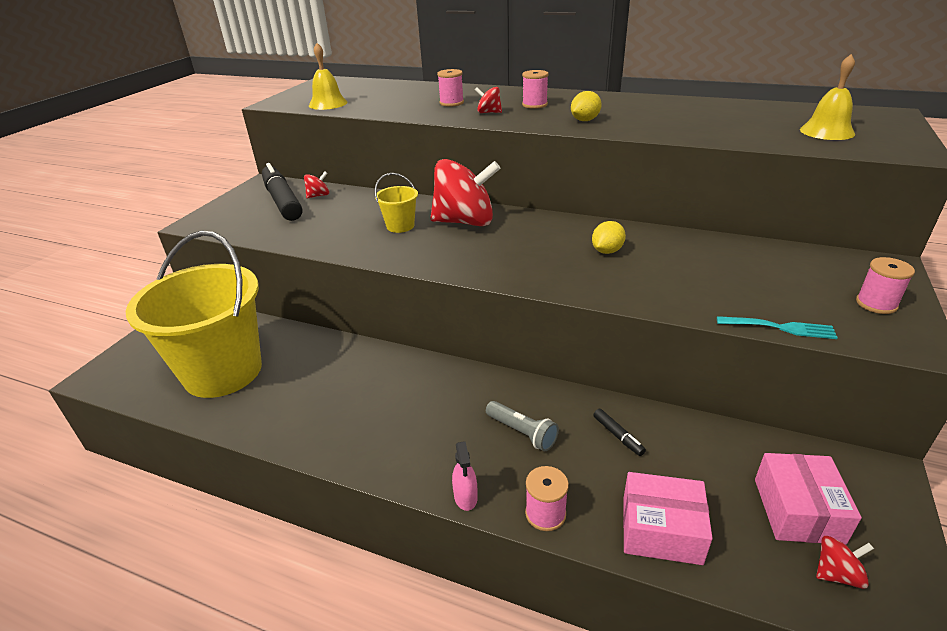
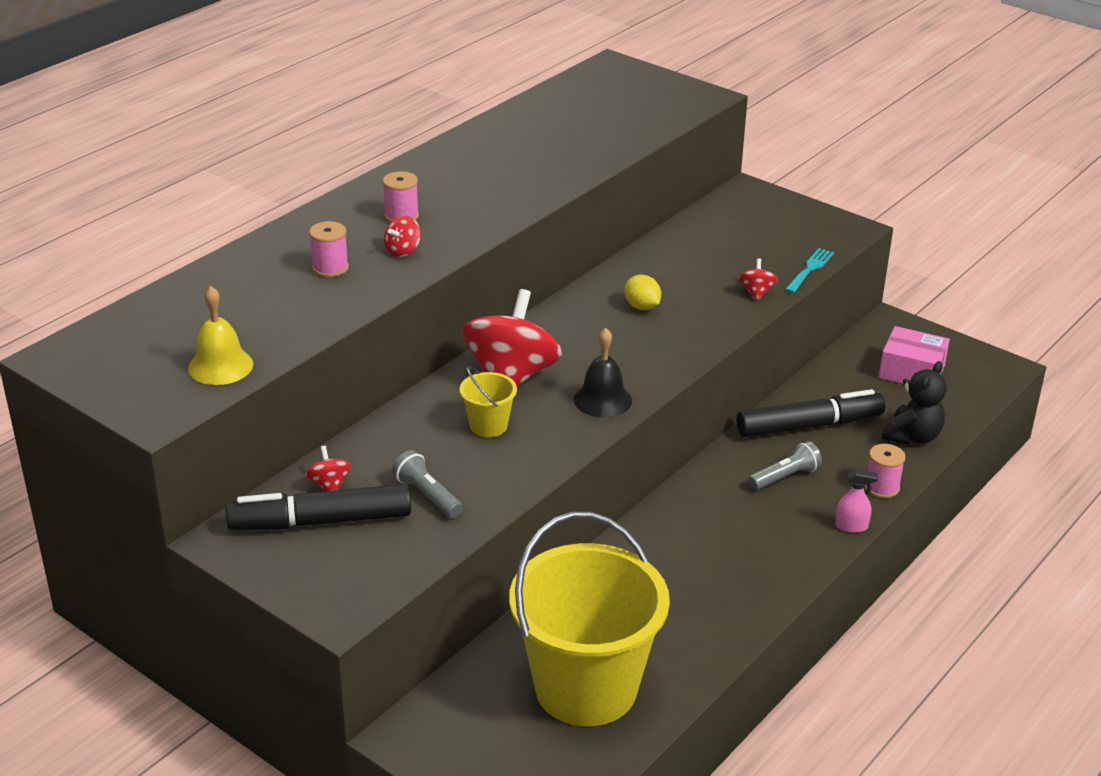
camera: 75 degrees left, 0 degrees up
yellow lemon [571,91,602,121] -> none
black marker [593,409,646,456] -> black marker [737,389,885,437], size x2.49
pink box [623,472,713,565] -> black teddy bear [882,361,947,445]
yellow bell [800,54,855,140] -> none
red spinning top [816,536,874,589] -> red spinning top moved to [738,258,778,301]
pink spool [856,257,915,314] -> none
none -> grey flashlight [392,450,463,518]
none -> black bell [574,328,632,418]

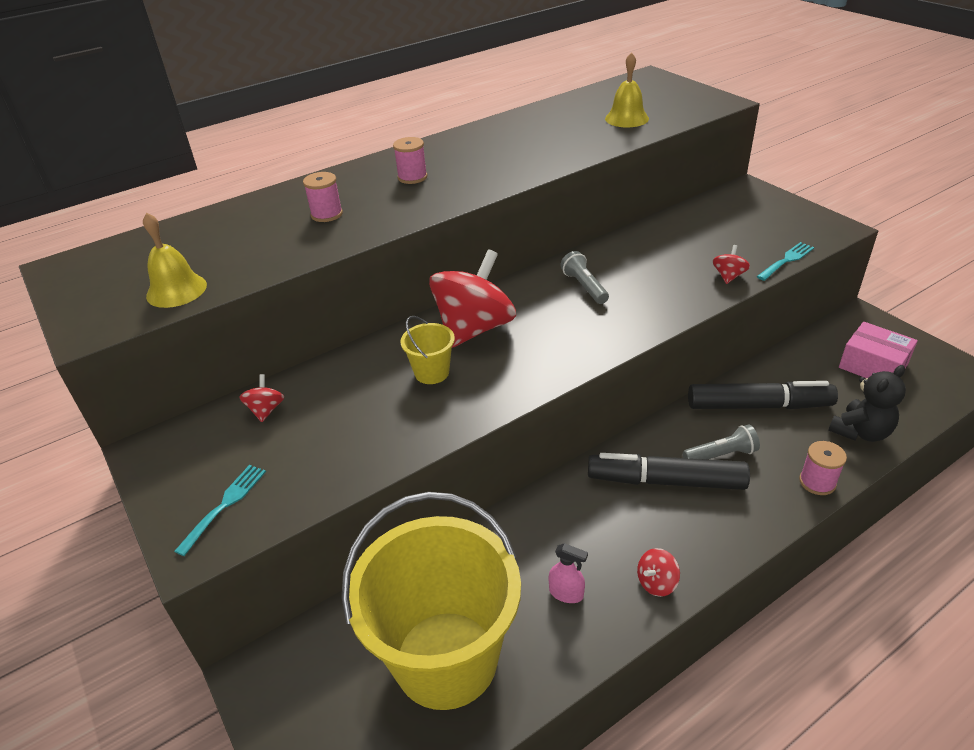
camera: 20 degrees right, 5 degrees up
black marker [225,484,411,530] -> black marker moved to [588,453,750,490]
red spinning top [384,216,421,257] -> red spinning top moved to [637,548,680,597]
grey flashlight [392,450,463,518] -> grey flashlight moved to [560,251,609,304]
black bell [574,328,632,418] -> none
yellow lemon [624,275,661,310] -> none
pink spray bottle [835,469,878,533] -> pink spray bottle moved to [548,543,588,603]
none -> turquoise fork [174,465,266,556]
none -> yellow bell [605,52,649,127]

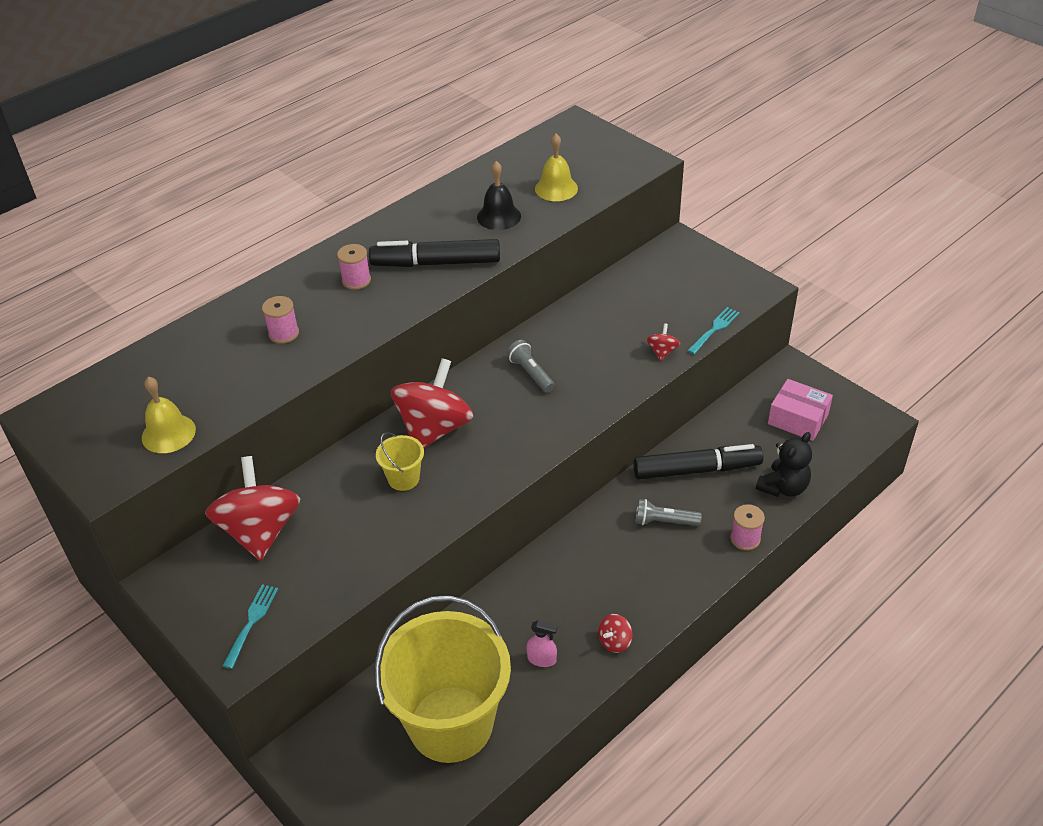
camera: 10 degrees left, 5 degrees up
red spinning top [239,374,284,422] -> red spinning top [205,456,300,561], size x2.39
black marker [588,453,750,490] -> black marker moved to [369,239,500,267]
grey flashlight [683,425,760,459] -> grey flashlight turned 150 degrees counterclockwise [636,499,702,526]
none -> black bell [477,161,521,230]

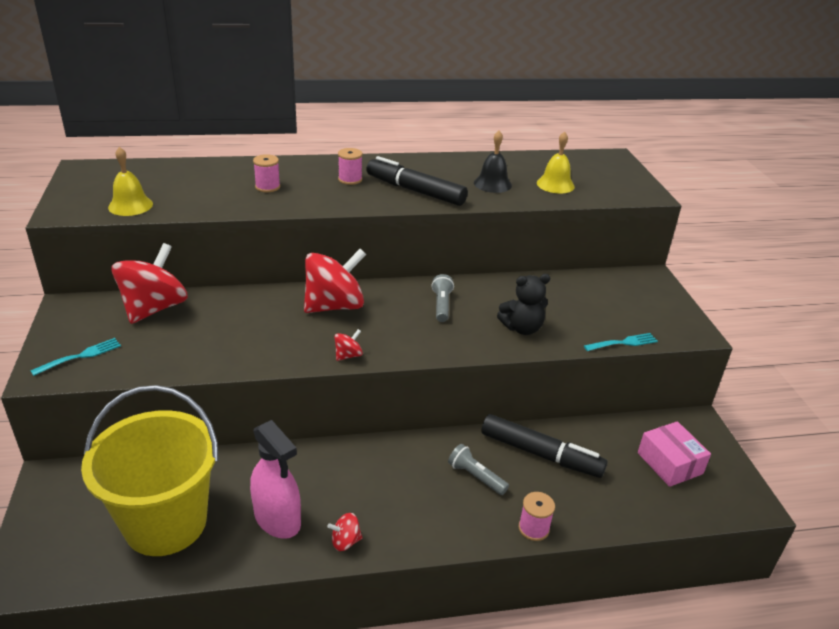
camera: 30 degrees right, 10 degrees down
yellow bucket [376,432,424,491] -> none
pink spray bottle [526,620,558,667] -> pink spray bottle [250,420,301,539], size x2.10
red spinning top [647,324,680,361] -> red spinning top moved to [334,329,363,361]
black teddy bear [756,432,812,497] -> black teddy bear moved to [497,274,551,335]

